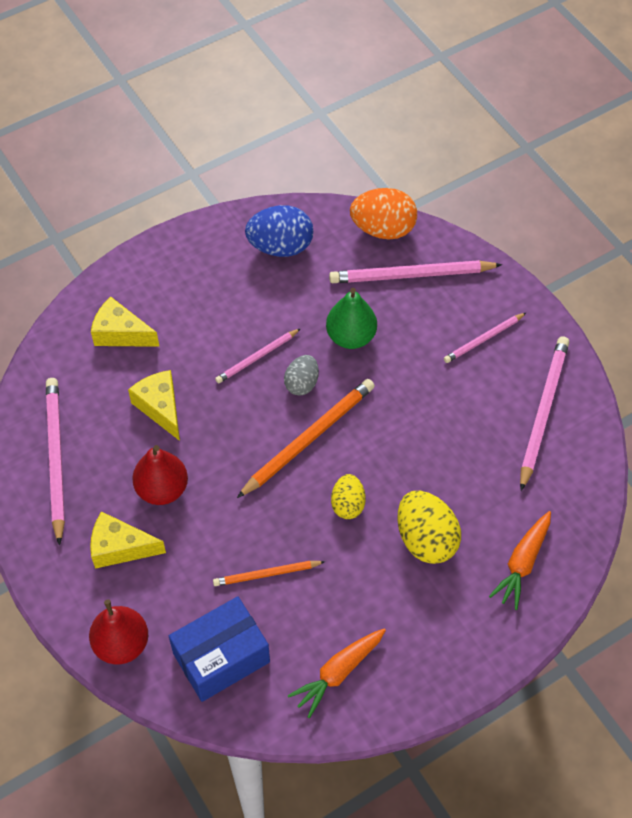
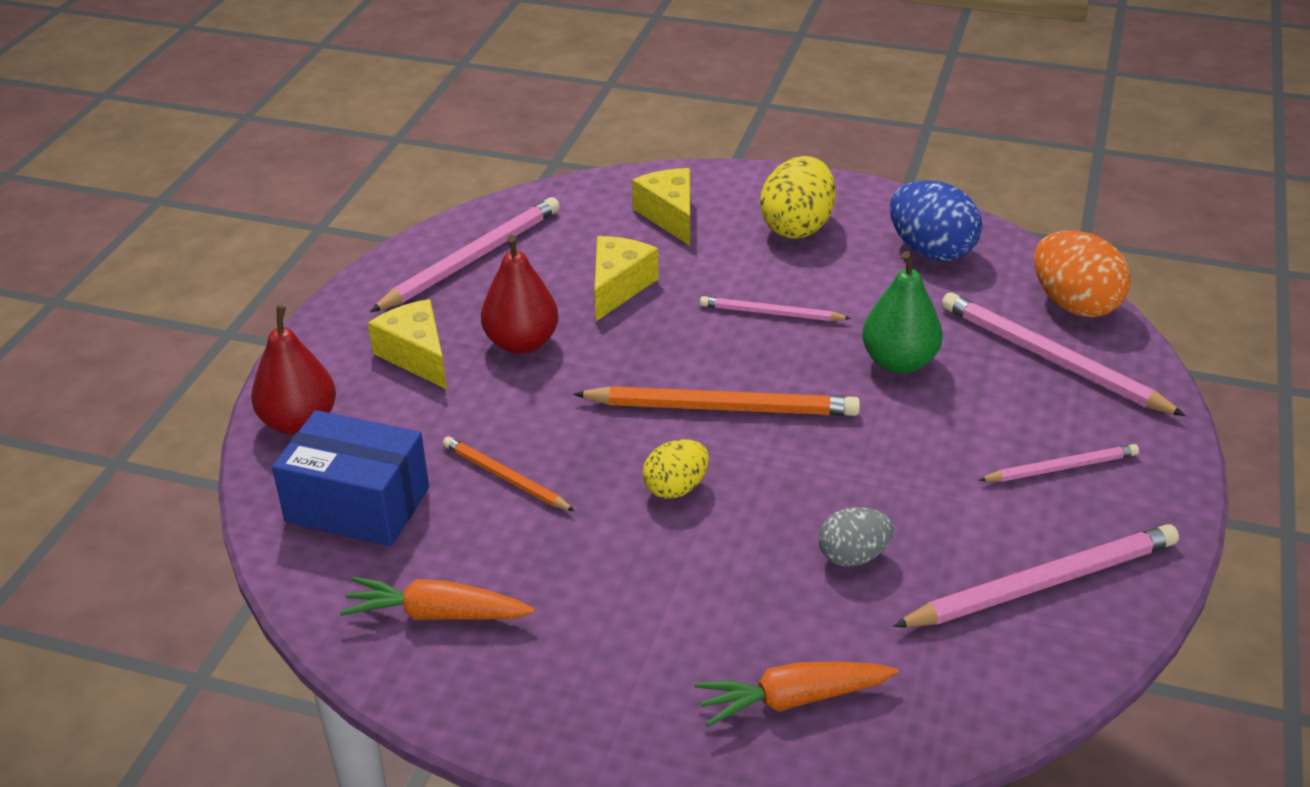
camera: 50 degrees right, 20 degrees down
grey egg [284,355,319,396] -> grey egg moved to [818,507,894,567]
yellow egg [397,491,461,564] -> yellow egg moved to [760,156,836,239]
pink pencil [444,313,526,363] -> pink pencil turned 150 degrees clockwise [979,444,1139,482]

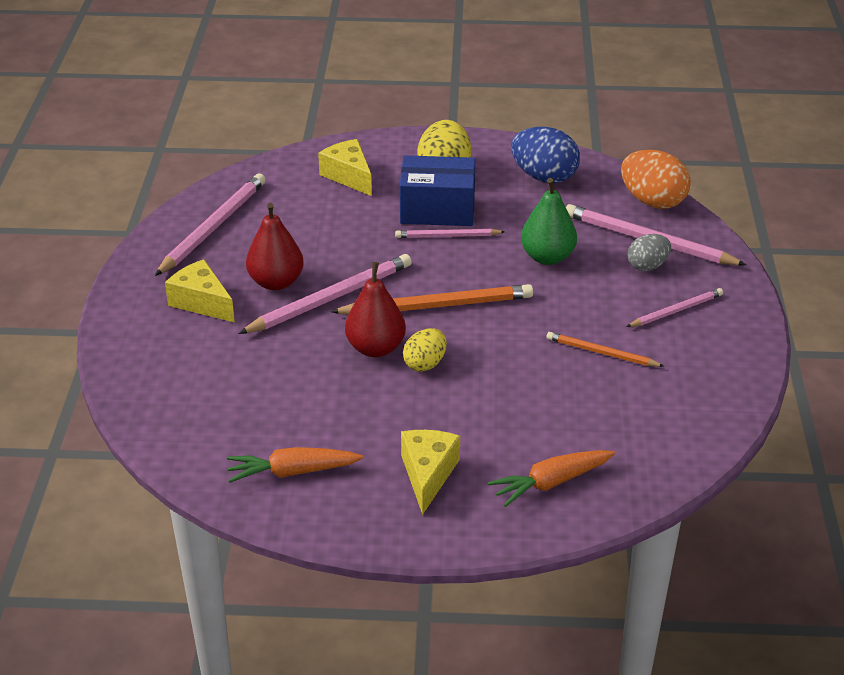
camera: 15 degrees left, 0 degrees up
red pear [251,305,336,435] -> red pear moved to [345,262,406,357]
blue box [272,410,429,546] -> blue box moved to [400,155,475,226]
orange pencil [443,436,575,511] -> orange pencil moved to [547,332,664,367]
yellow cheese [594,236,659,321] -> yellow cheese moved to [401,430,460,515]
grey egg [818,507,894,567] -> grey egg moved to [628,234,671,271]
pink pencil [893,524,1179,627] -> pink pencil moved to [238,254,412,334]

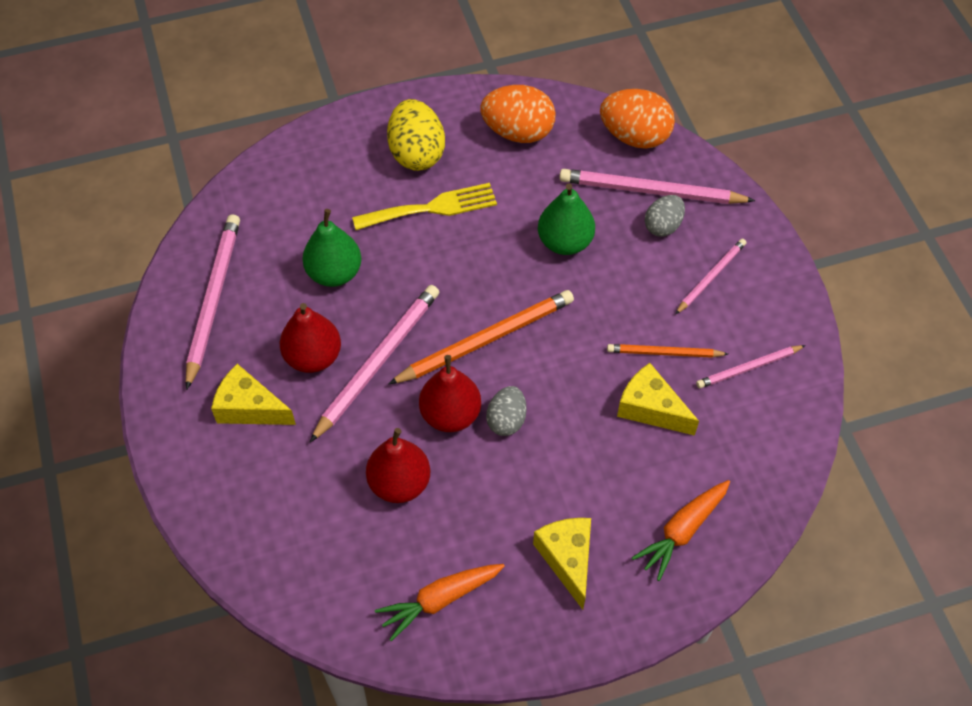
camera: 20 degrees left, 20 degrees up
yellow cheese [318,139,372,196] -> yellow cheese moved to [617,363,699,436]
pink pencil [395,229,505,238] -> pink pencil moved to [696,345,806,388]
blue box [400,155,475,226] -> yellow fork [352,183,497,230]
yellow egg [403,328,447,372] -> grey egg [486,386,527,436]
blue egg [511,127,580,183] -> orange egg [480,85,556,143]
none -> green pear [302,209,361,287]
none -> red pear [366,428,430,503]

